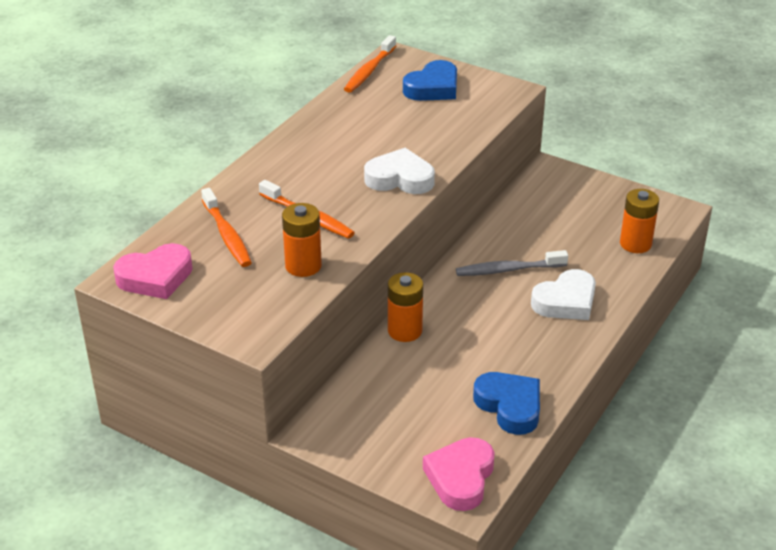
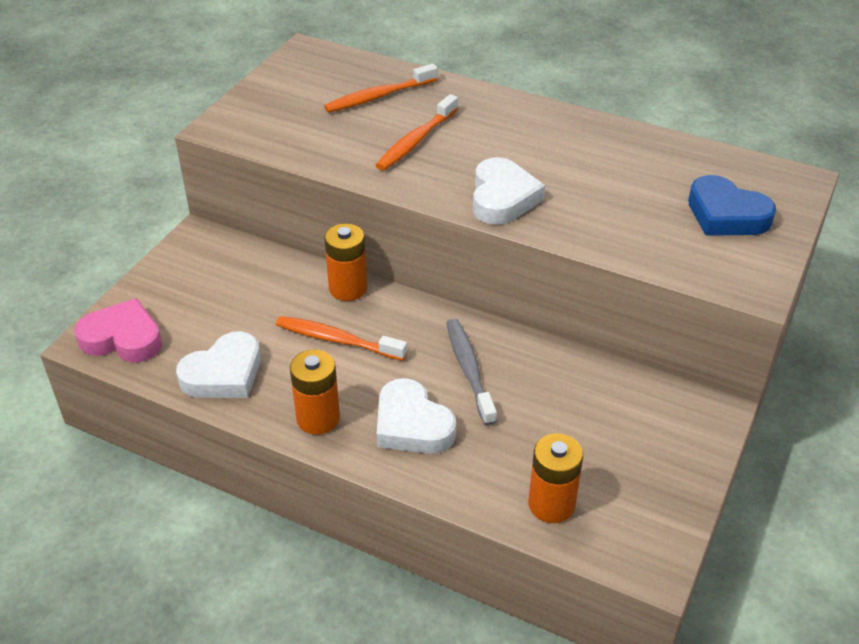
camera: 85 degrees right, 5 degrees up
pink heart [113,243,193,299] -> none
orange battery [282,203,322,277] -> orange battery moved to [290,349,340,435]
orange toothbrush [344,35,396,93] -> orange toothbrush moved to [276,316,407,361]
blue heart [473,372,540,435] -> white heart [176,331,261,398]

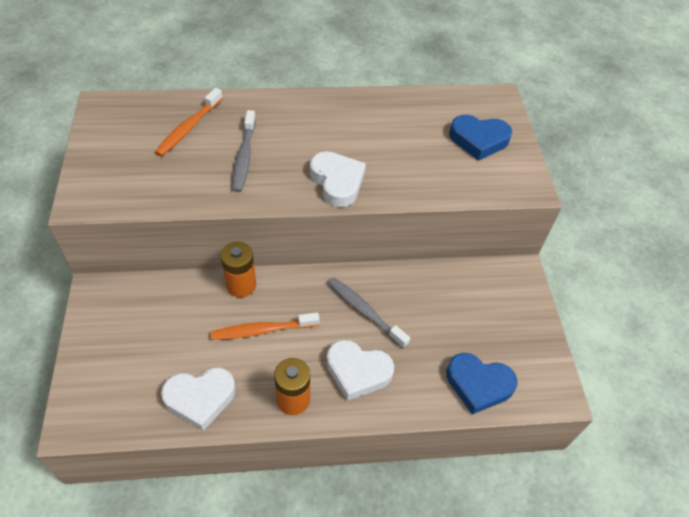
camera: 35 degrees left, 10 degrees up
pink heart [74,298,162,362] -> none
white heart [176,331,261,398] -> white heart turned 60 degrees clockwise [161,367,236,431]
orange toothbrush [376,94,458,171] -> grey toothbrush [232,110,256,192]
orange battery [529,433,583,523] -> blue heart [446,353,517,414]

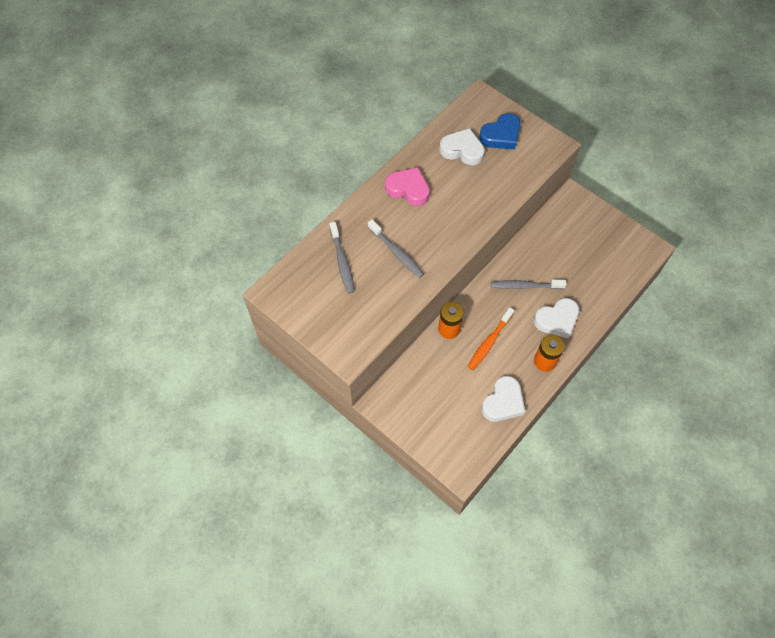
camera: 40 degrees left, 10 degrees up
orange toothbrush [155,88,223,156] -> grey toothbrush [330,222,355,294]
white heart [310,151,366,207] -> white heart moved to [439,128,485,165]
blue heart [446,353,517,414] -> none
none -> pink heart [385,167,430,206]

